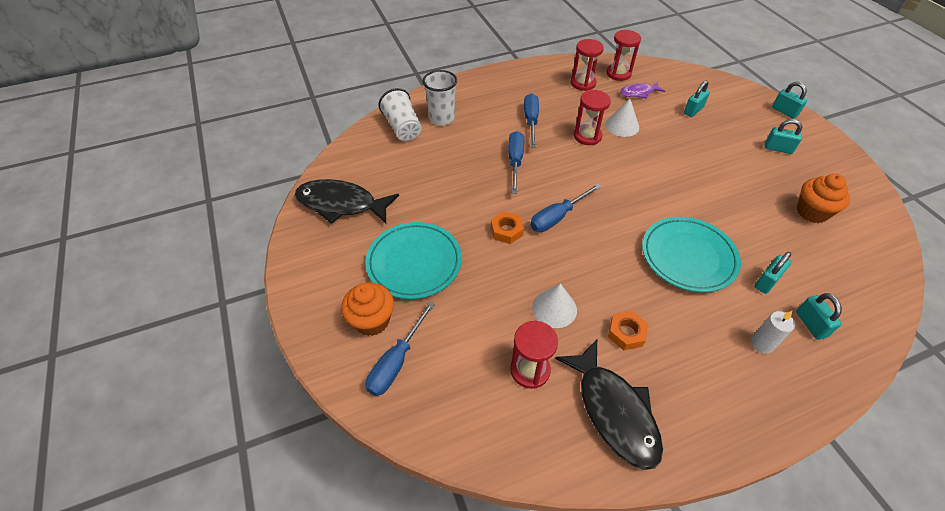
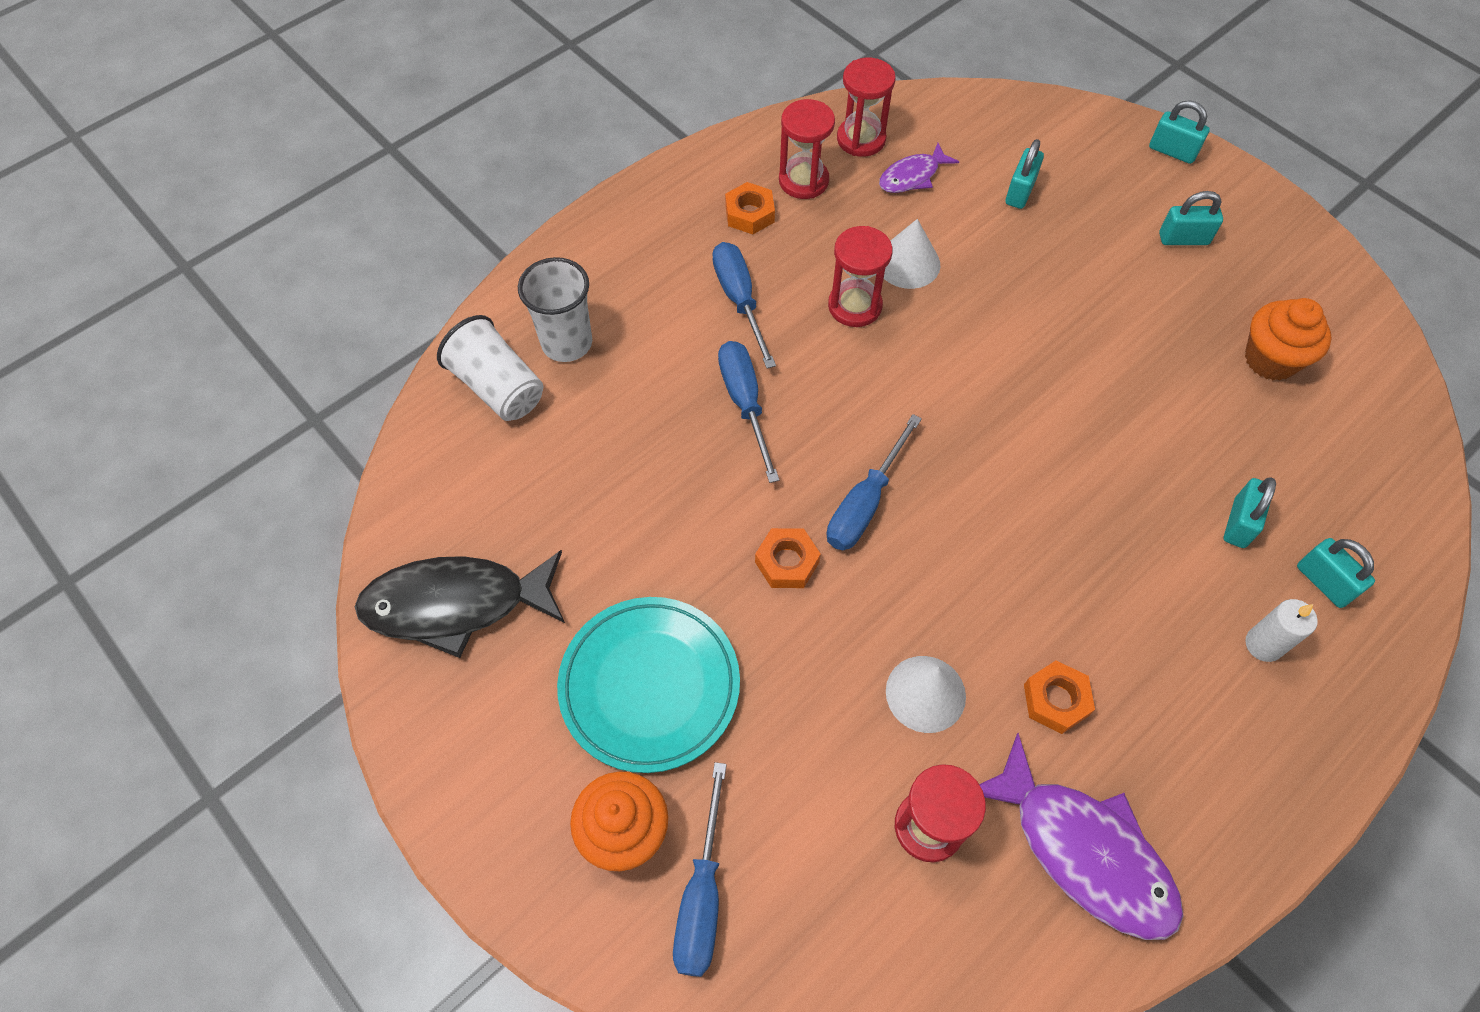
camera: 20 degrees left, 10 degrees up
black fish [555,340,663,470] -> purple fish [979,733,1184,940]
turquoise plate [642,217,741,292] -> none
none -> orange nut [725,182,775,234]

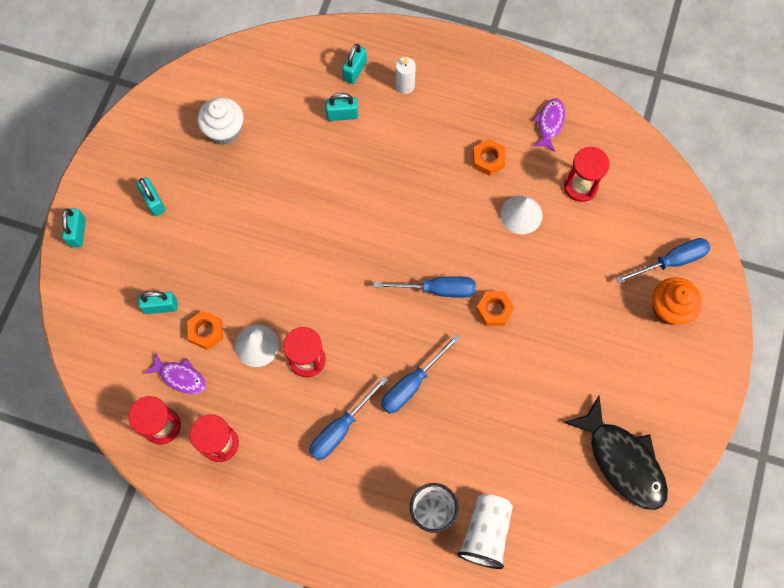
camera: 120 degrees left, 10 degrees up
turquoise plate [557,597,740,773] -> none
orange nut [725,182,775,234] -> orange nut moved to [187,311,223,350]
purple fish [979,733,1184,940] -> purple fish [533,99,565,152], size x0.53
orange cupcake [1245,298,1332,381] -> white cupcake [197,97,244,145]

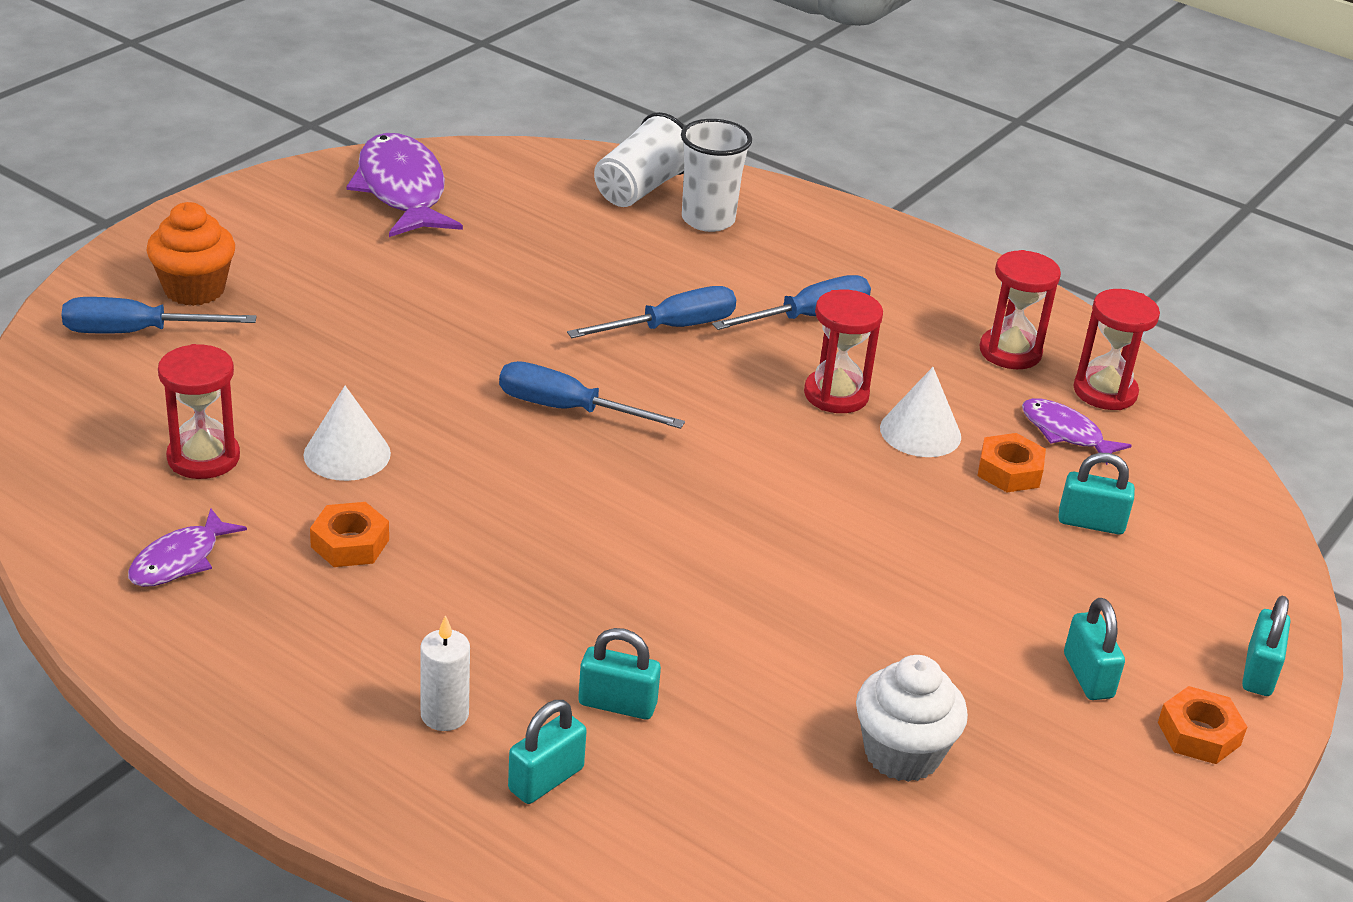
camera: 165 degrees left, 35 degrees down
orange nut [476,291,514,326] -> orange nut moved to [1158,686,1247,764]
black fish [564,396,668,510] -> purple fish [346,133,463,237]

